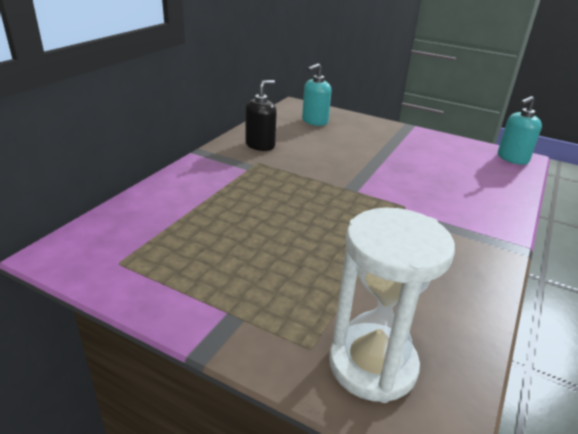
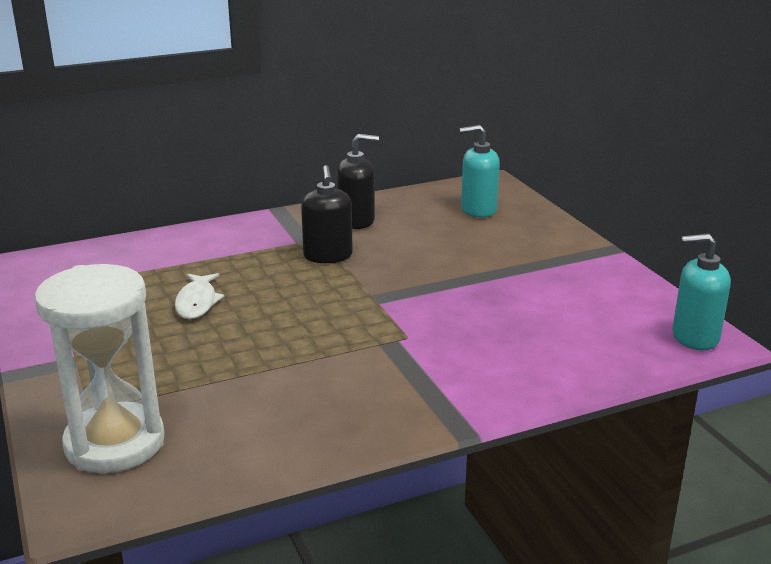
camera: 40 degrees right, 5 degrees down
none -> white fish [175,273,224,319]
none -> black soap dispenser [301,165,353,263]

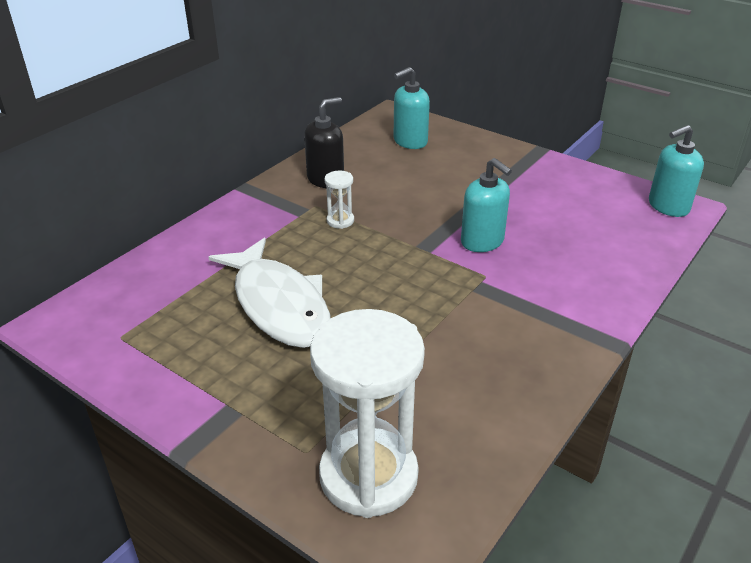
camera: 30 degrees left, 10 degrees up
white fish [175,273,224,319] -> white fish [208,238,331,348], size x1.97
black soap dispenser [301,165,353,263] -> white hourglass [325,171,354,229]
none -> turquoise soap dispenser [461,158,512,252]

